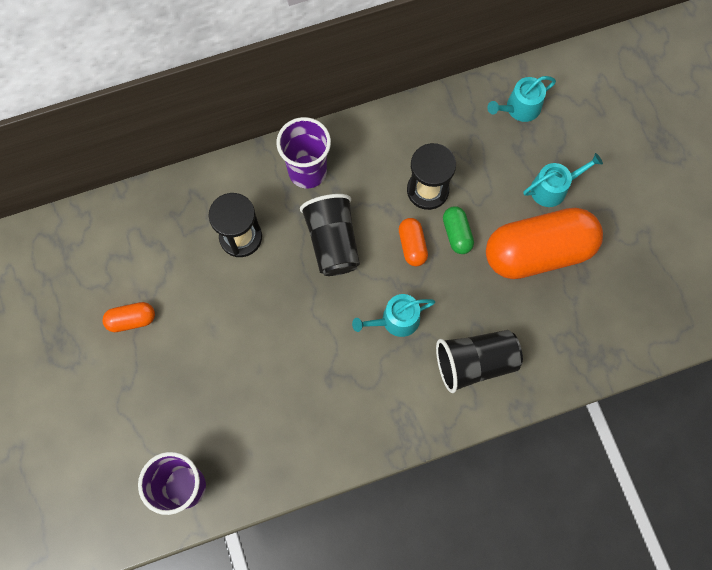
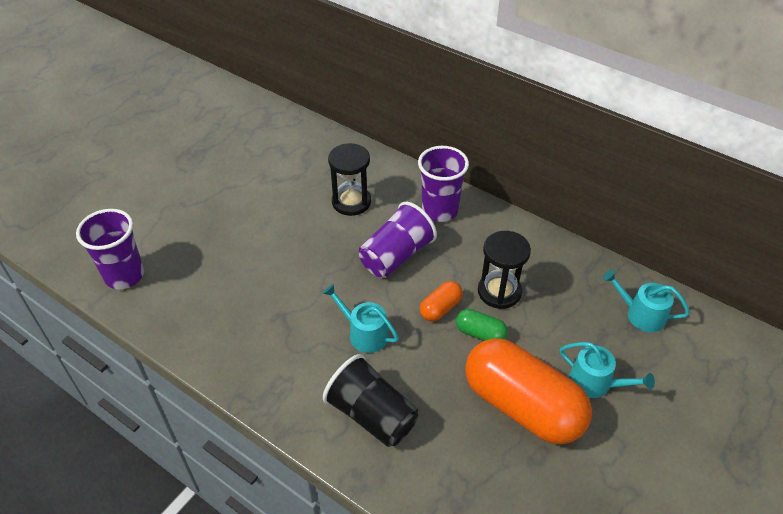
camera: 55 degrees right, 25 degrees down
orange capsule [102,302,155,332] -> none
black cup [300,194,360,276] -> purple cup [359,202,437,278]
green capsule [443,206,474,254] -> green capsule turned 75 degrees clockwise [456,309,508,341]

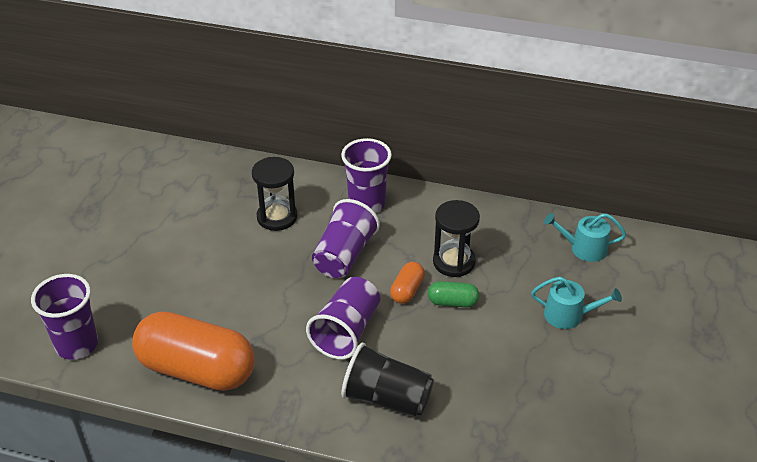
camera: 20 degrees left, 5 degrees down
turquoise watering can [323,284,399,353] -> purple cup [306,277,380,360]
orange capsule [465,338,592,444] -> orange capsule moved to [132,312,255,391]

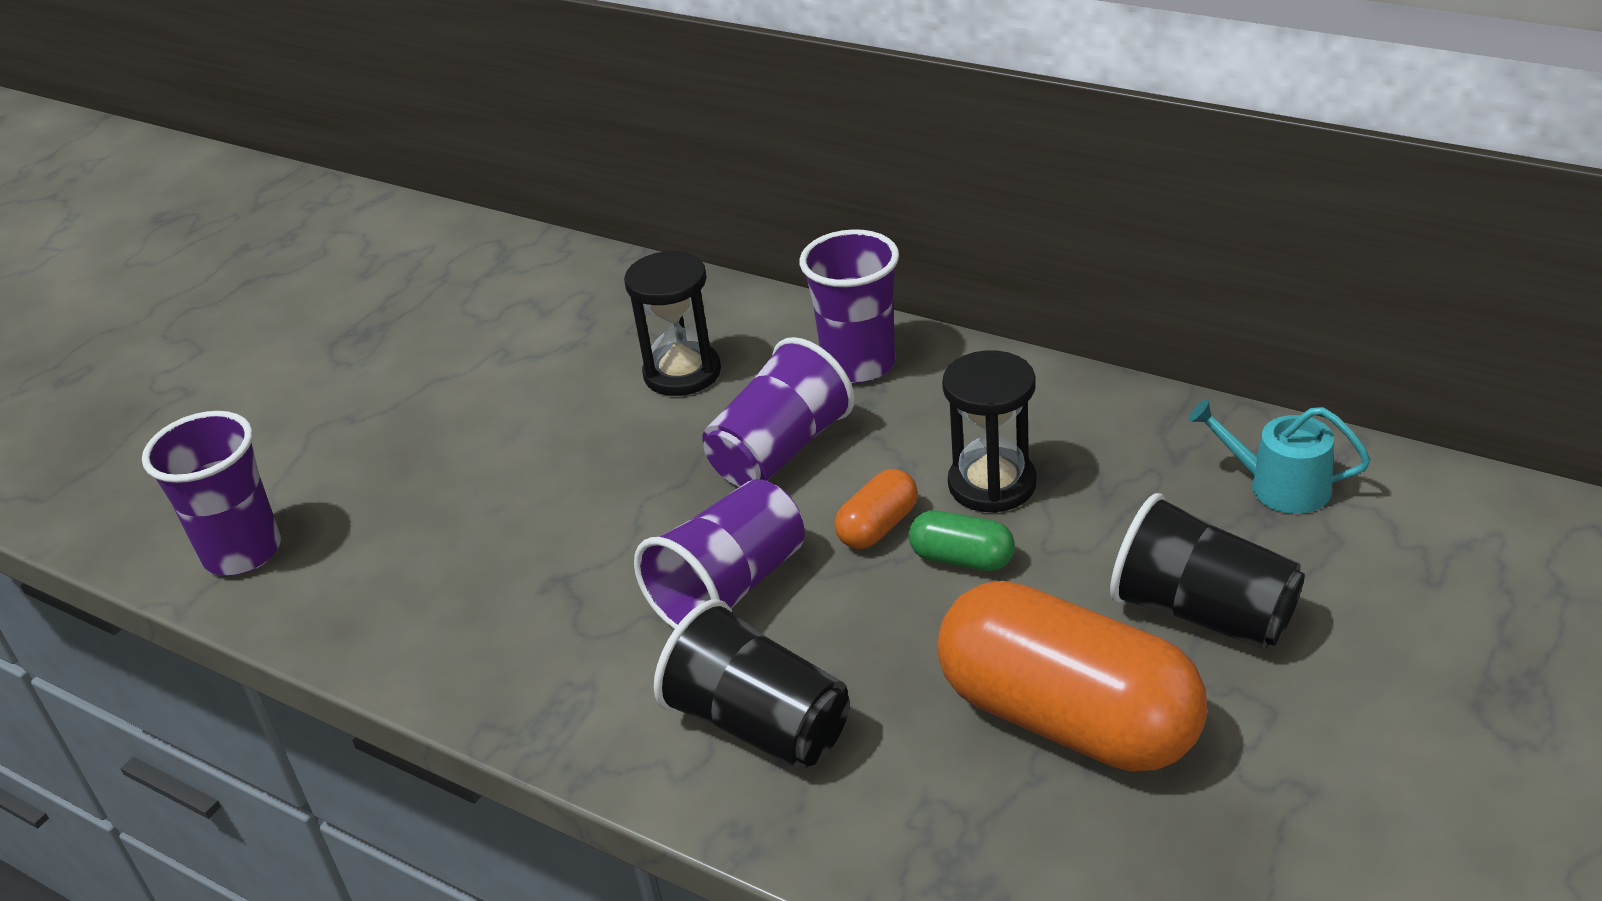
camera: 20 degrees right, 5 degrees down
orange capsule [132,312,255,391] -> orange capsule moved to [937,581,1207,772]
turquoise watering can [531,277,622,329] -> black cup [1110,493,1305,650]

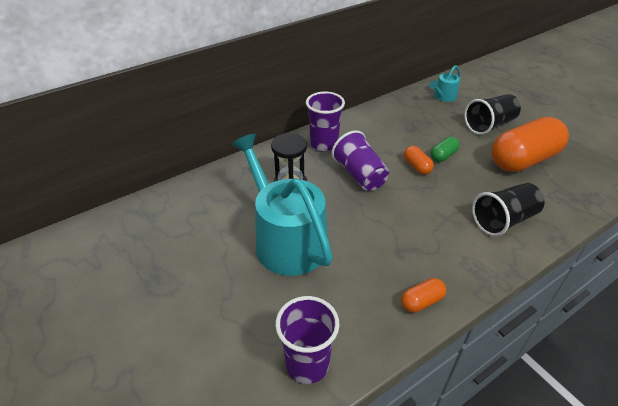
camera: 70 degrees left, 5 degrees up
purple cup [634,479,805,629] -> none
black hourglass [942,350,1037,513] -> none
none -> turquoise watering can [231,134,333,276]
none -> orange capsule [401,278,446,313]

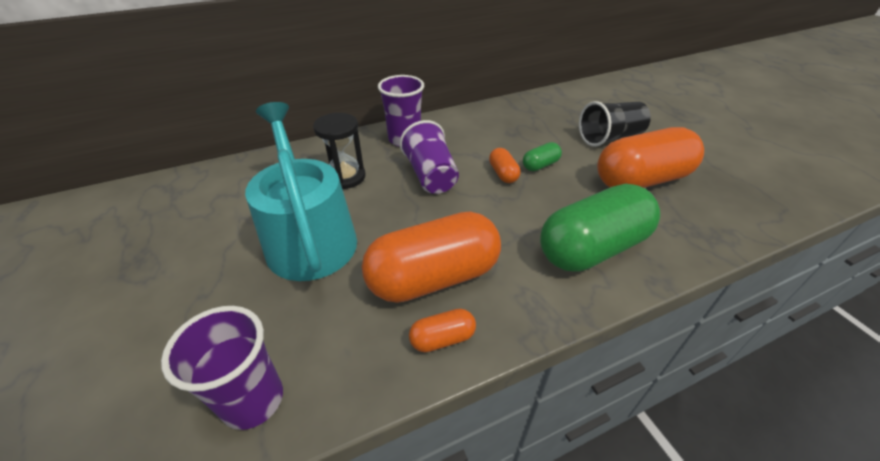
camera: 10 degrees right, 0 degrees up
turquoise watering can [429,65,461,102] -> none
black cup [472,183,544,236] -> green capsule [540,184,660,272]
none -> orange capsule [362,211,501,303]

